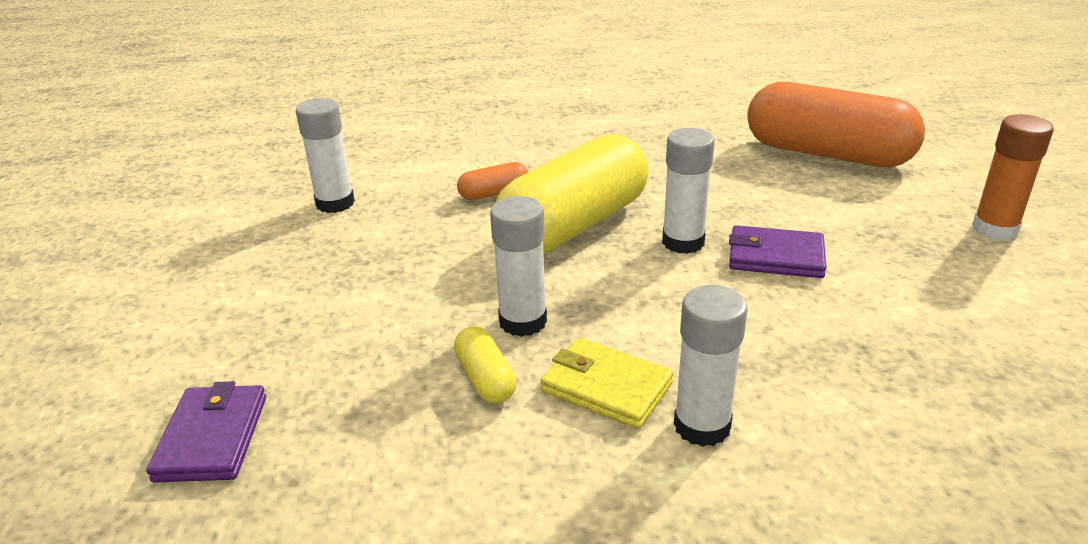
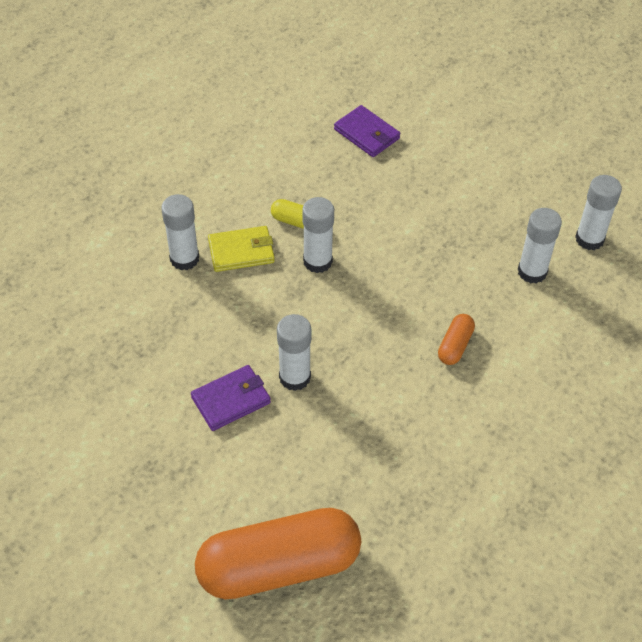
camera: 135 degrees right, 20 degrees up
yellow capsule [495,134,649,253] -> none
orange glue stick [972,114,1054,241] -> none
none -> white glue stick [575,175,622,250]

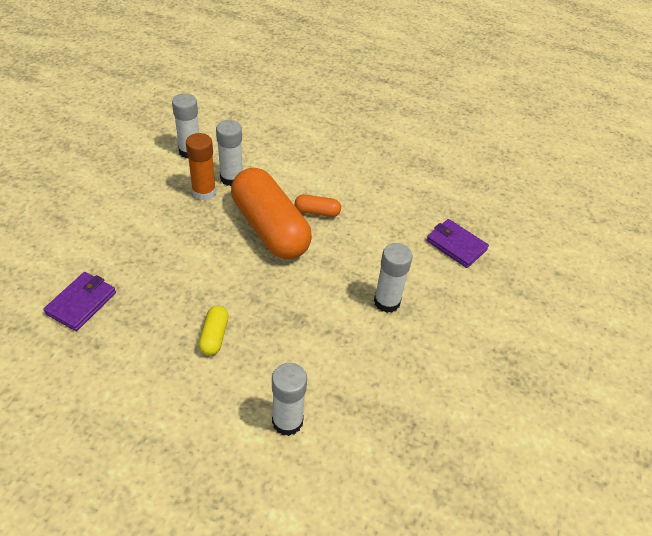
camera: 110 degrees left, 5 degrees down
purple wallet [191,365,271,431] -> purple wallet moved to [426,219,489,268]
orange capsule [195,508,361,599] -> orange capsule moved to [231,168,312,259]
yellow wallet [208,226,275,272] -> none
white glue stick [302,197,334,273] -> none
none -> orange glue stick [186,133,216,200]

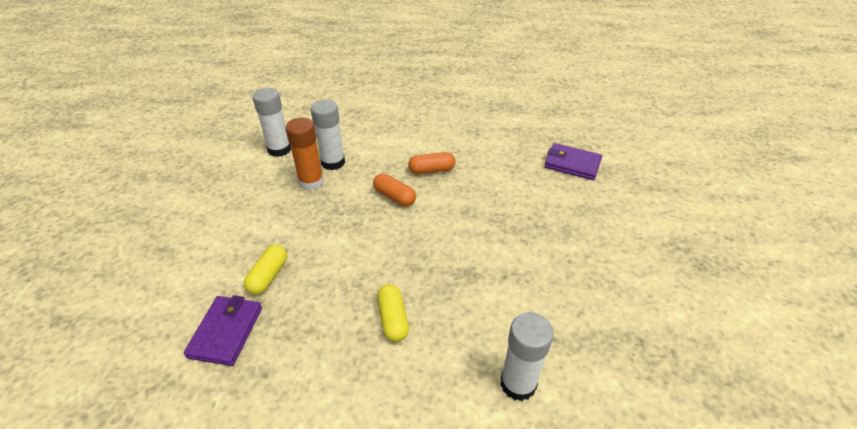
camera: 15 degrees left, 5 degrees down
orange capsule [231,168,312,259] -> orange capsule [373,174,416,206], size x0.42
white glue stick [374,243,412,313] -> none
none -> yellow capsule [244,245,287,295]

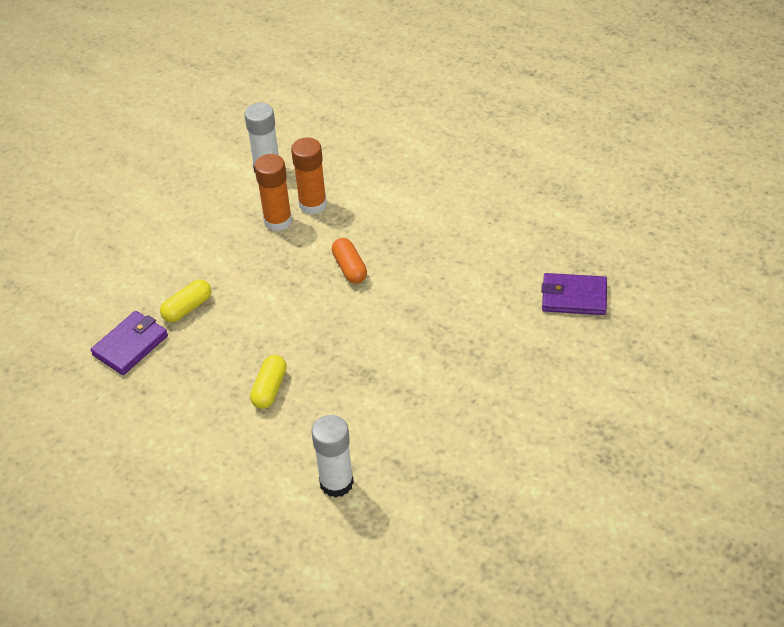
camera: 30 degrees right, 5 degrees up
white glue stick [311,100,345,170] -> orange glue stick [291,137,327,214]
orange capsule [408,152,456,174] -> none
purple wallet [544,143,602,180] -> purple wallet turned 45 degrees counterclockwise [541,273,607,315]

